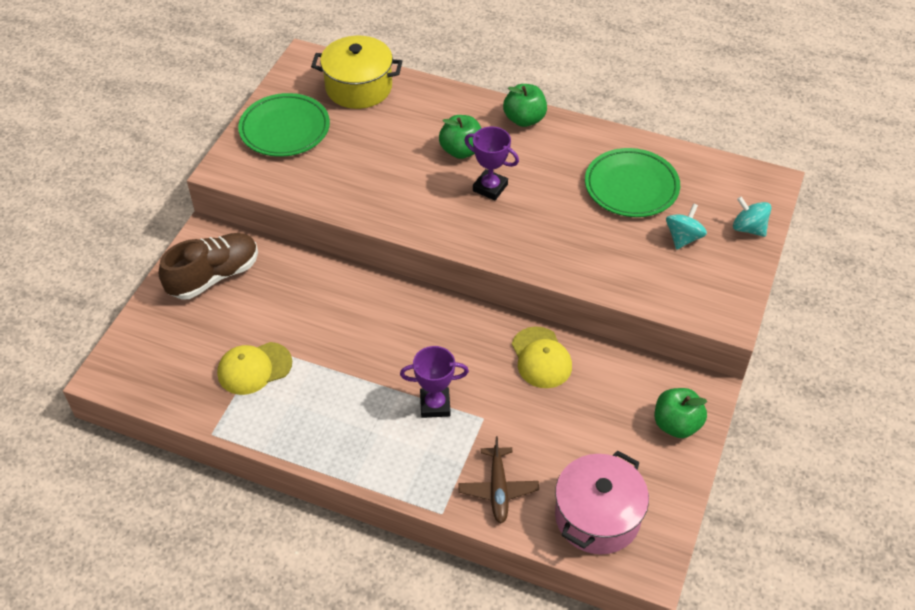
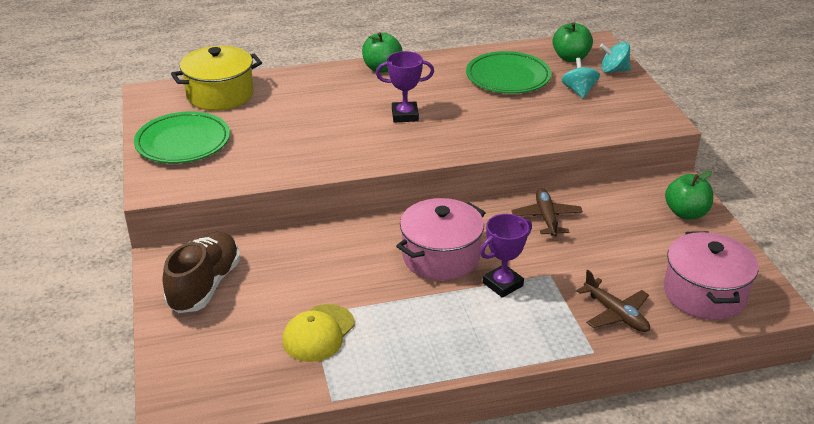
camera: 35 degrees left, 15 degrees down
green apple [439,115,481,159] -> green apple moved to [553,22,593,62]
yellow cap [512,326,572,388] -> brown plane [512,188,583,237]
none -> pink pot [396,198,486,280]

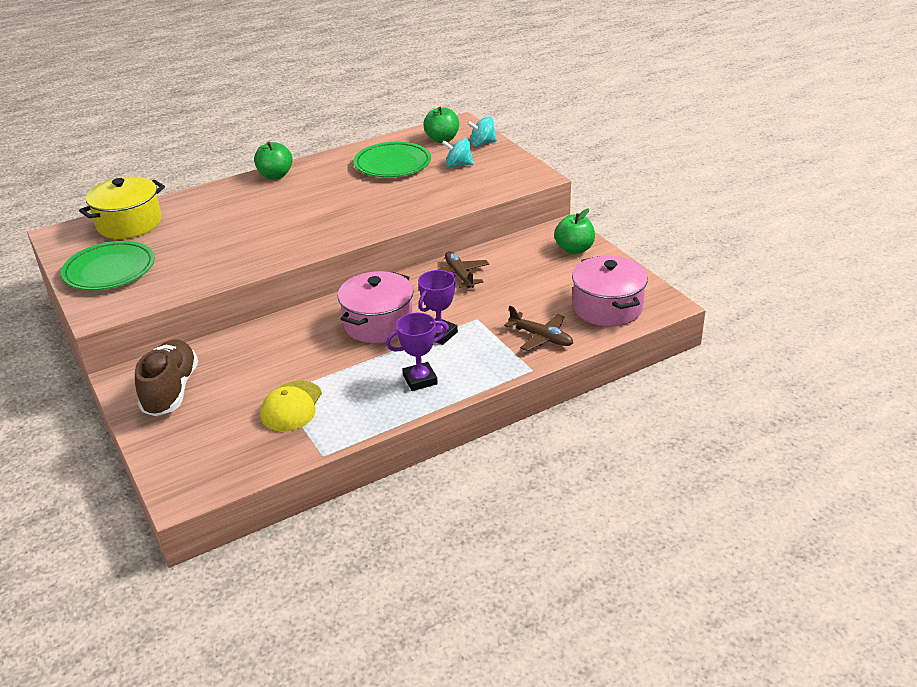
camera: 15 degrees left, 0 degrees up
purple trophy [376,51,434,122] -> purple trophy moved to [386,313,447,391]
turquoise spinning top [562,58,600,99] -> turquoise spinning top turned 60 degrees counterclockwise [442,138,474,167]

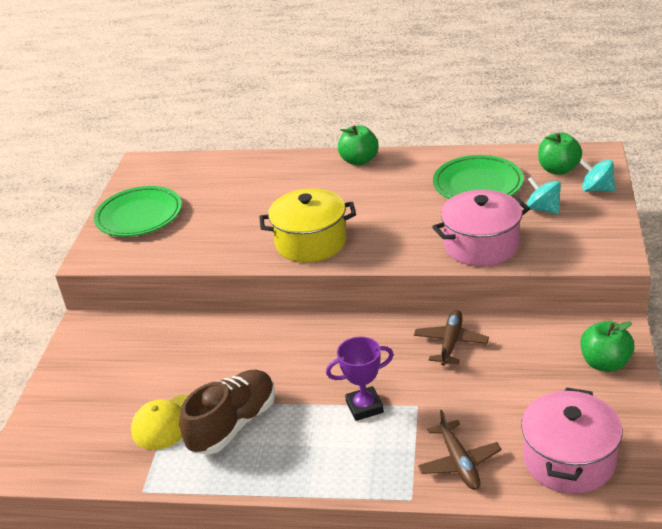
camera: 40 degrees right, 0 degrees up
yellow pot [79,177,165,239] -> yellow pot moved to [259,188,356,263]
brown shoe [135,339,198,416] -> brown shoe moved to [179,369,275,454]
pink pot [338,271,414,343] -> pink pot moved to [432,190,530,266]
purple trophy [386,313,447,391] -> none

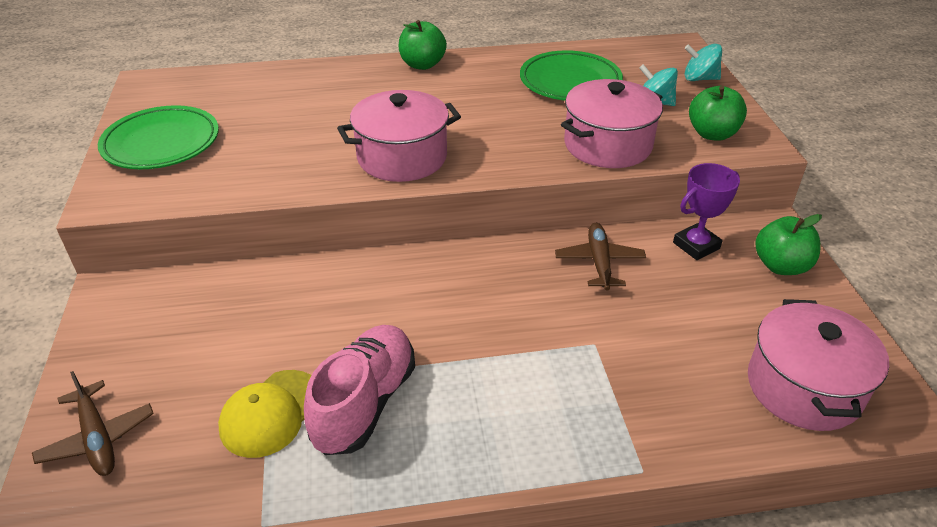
camera: 20 degrees left, 5 degrees up
brown shoe [179,369,275,454] -> pink shoe [304,325,415,455]
yellow pot [259,188,356,263] -> pink pot [337,90,461,182]
purple trophy [326,336,394,421] -> purple trophy moved to [673,163,740,260]
brown plane [418,410,502,490] -> brown plane moved to [32,371,154,476]
green apple [538,133,582,175] -> green apple moved to [689,86,747,141]

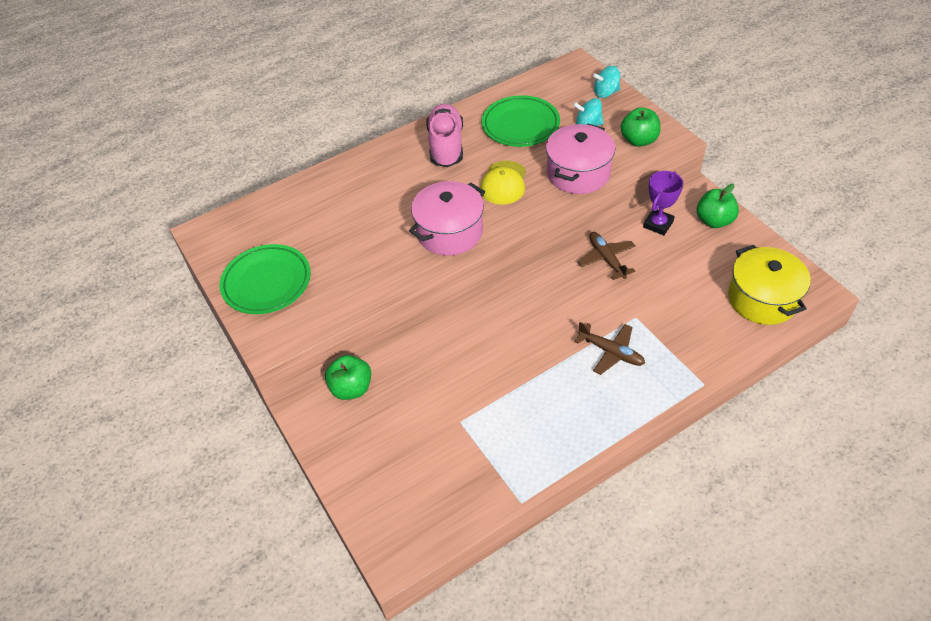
camera: 20 degrees left, 10 degrees up
brown plane [32,371,154,476] -> brown plane moved to [574,322,645,375]
yellow cap [218,370,312,458] -> yellow cap moved to [481,161,526,205]
pink shoe [304,325,415,455] -> pink shoe moved to [426,104,463,167]
green apple [399,20,447,70] -> green apple moved to [325,355,372,400]
pink pot [748,299,889,431] -> yellow pot [728,245,811,325]

